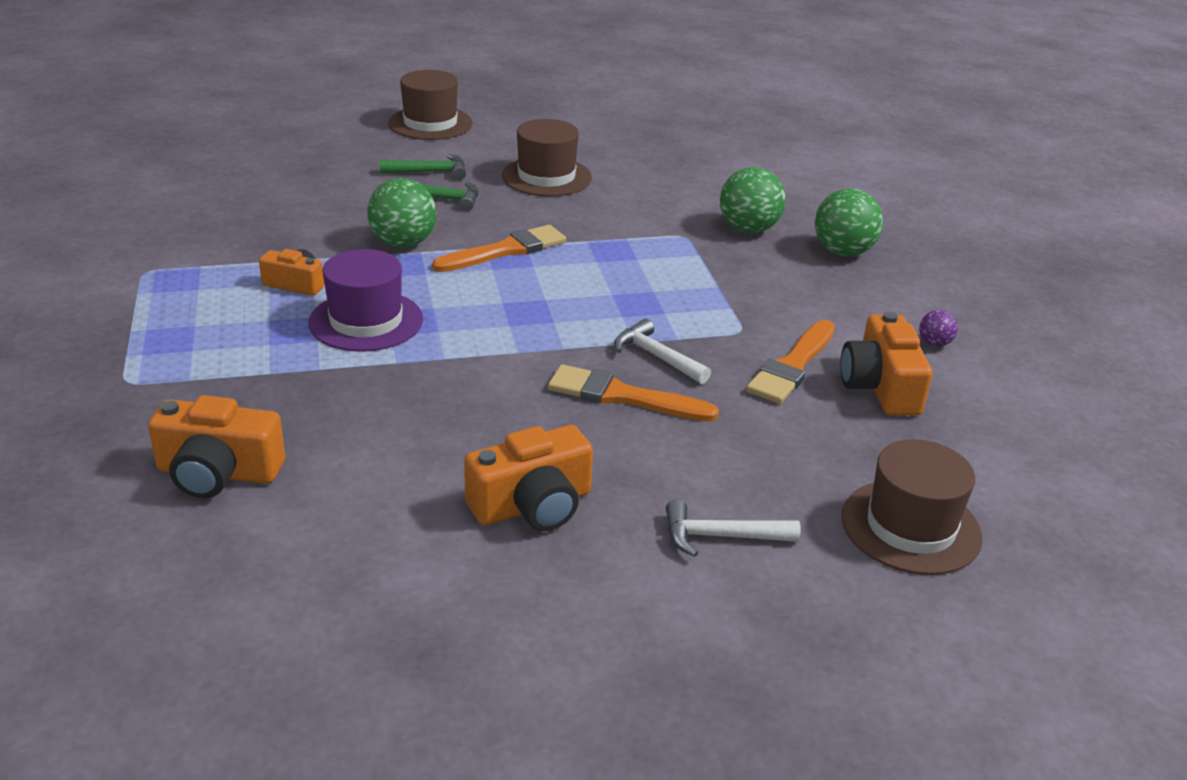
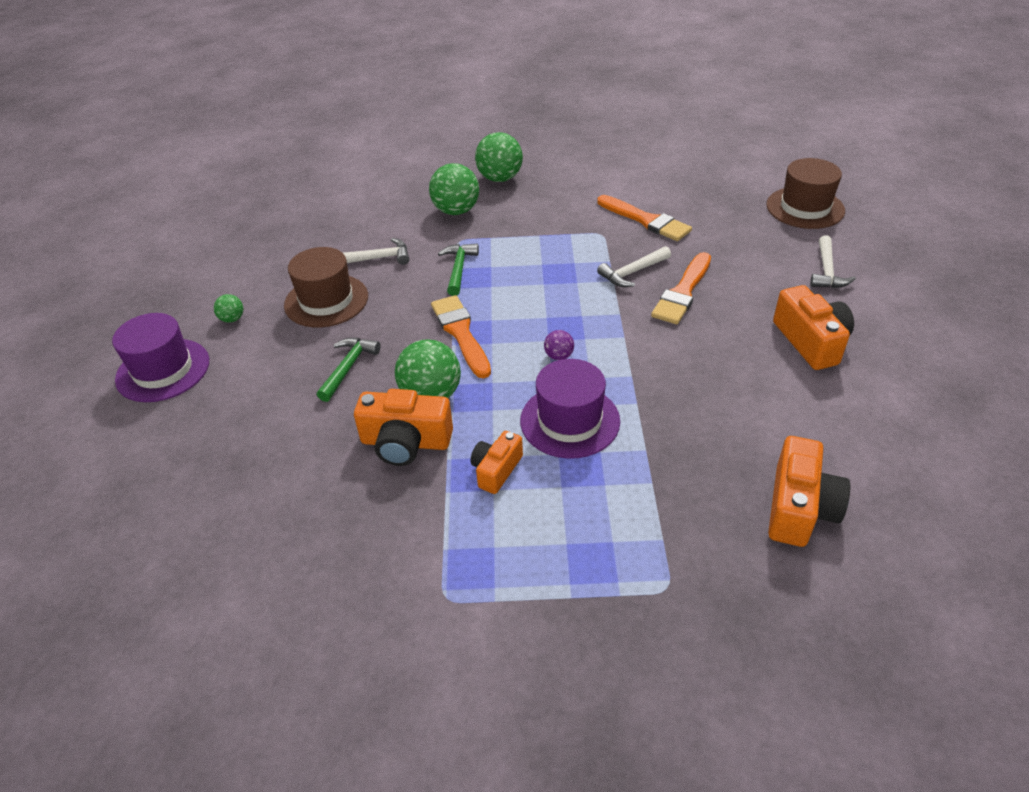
camera: 75 degrees left, 10 degrees up
green hammer [380,154,466,180] -> green hammer moved to [438,244,479,296]
brown hat [388,70,472,140] -> purple hat [112,313,209,402]
orange camera [840,311,932,416] -> orange camera moved to [354,389,453,466]
purple ball [919,310,958,347] -> purple ball moved to [544,330,574,360]
none -> green ball [214,294,244,323]
none -> white hammer [343,238,409,265]

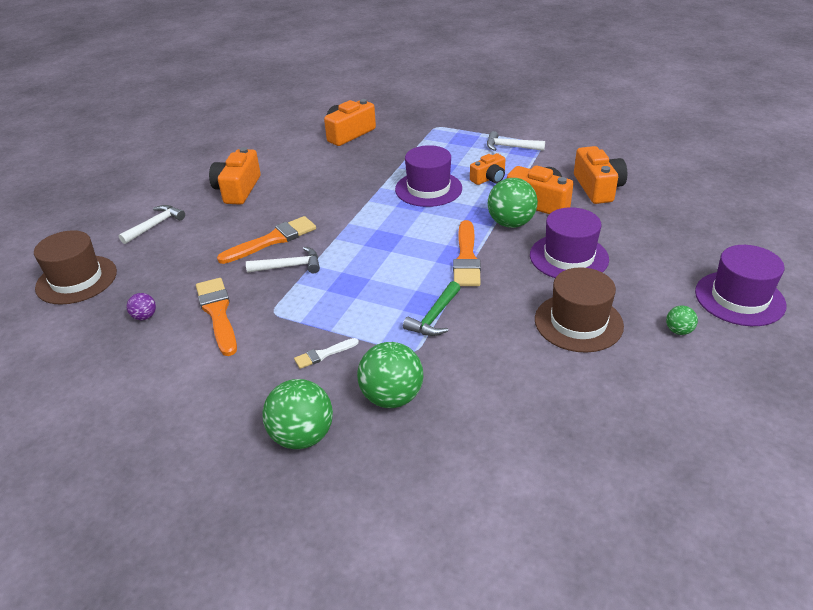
camera: 155 degrees left, 5 degrees down
green hammer [317,338,381,402] -> purple hat [530,207,609,278]
white hammer [343,238,409,265] -> white hammer moved to [487,131,545,151]
purple ball [544,330,574,360] -> purple ball moved to [127,293,156,320]
none -> white brush [294,338,359,369]
none -> orange camera [574,146,627,204]

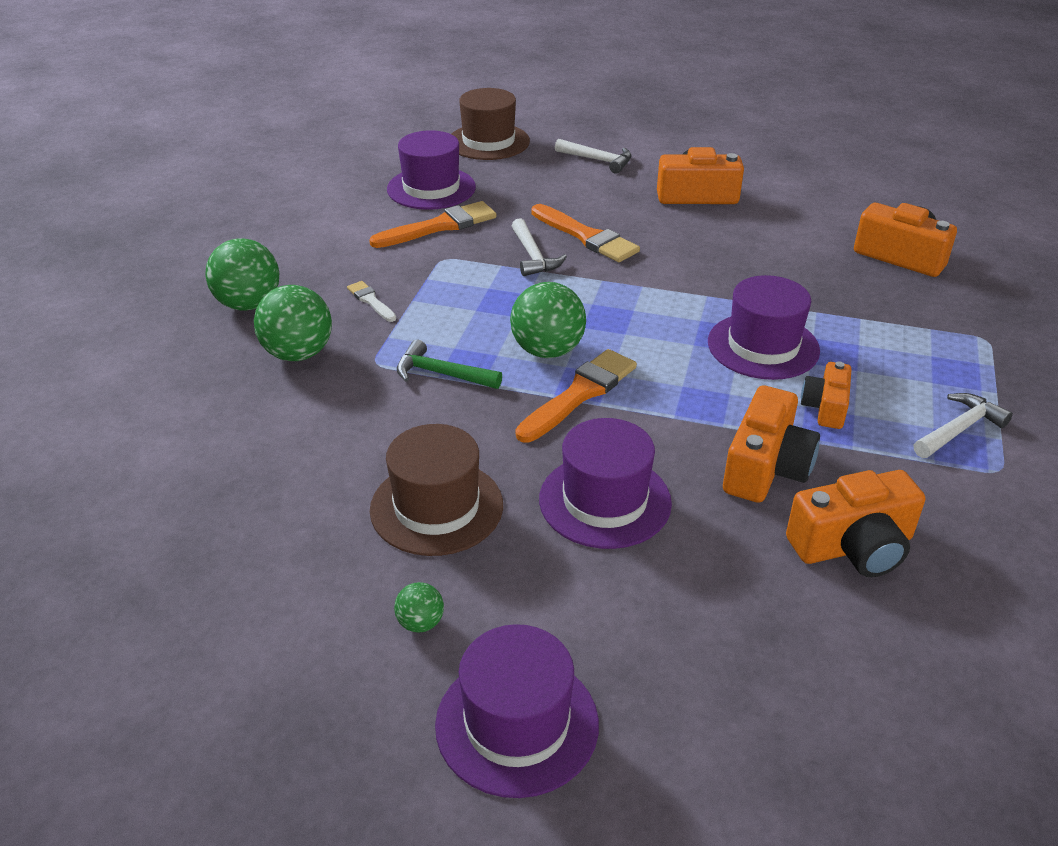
camera: 80 degrees right, 0 degrees up
purple ball [127,293,156,320] -> purple hat [387,130,476,210]
orange brush [453,220,481,286] -> orange brush turned 135 degrees clockwise [516,349,637,442]
orange camera [470,153,506,185] -> orange camera turned 60 degrees clockwise [801,361,852,429]
white hammer [487,131,545,151] -> white hammer turned 45 degrees clockwise [914,393,1013,458]
green ball [488,178,538,228] -> green ball moved to [510,282,586,358]

